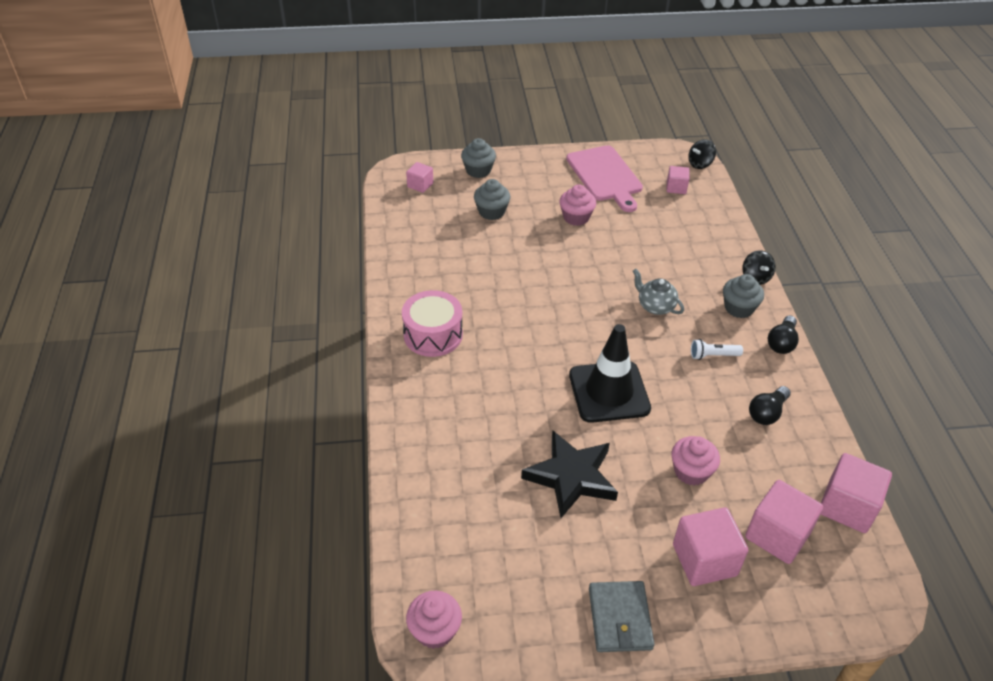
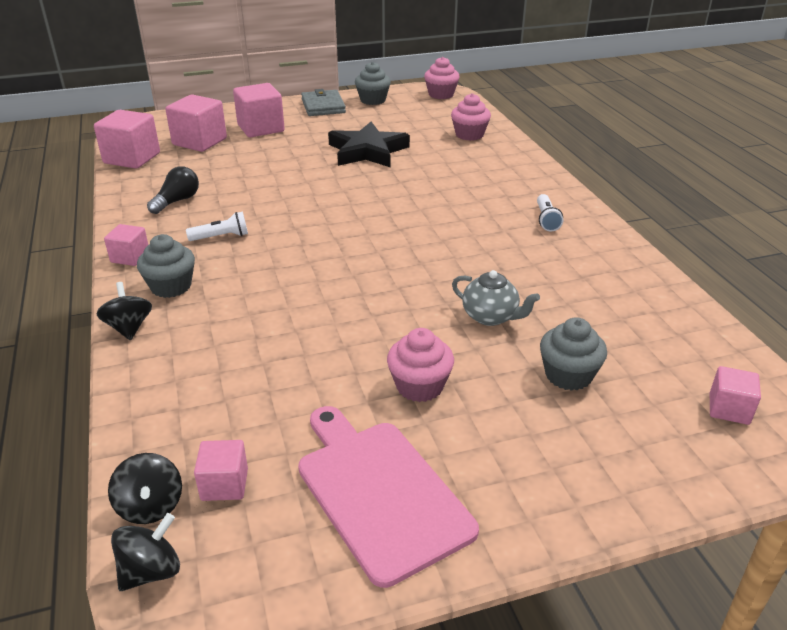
camera: 170 degrees right, 10 degrees down
pink drum [402,290,463,357] -> white flashlight [537,194,563,232]
grey cupcake [461,138,496,178] -> grey cupcake moved to [355,62,391,105]
black traffic cone [569,324,651,423] -> none
grey teapot [633,269,684,315] -> grey teapot moved to [452,270,540,326]
pink cupcake [672,436,720,486] -> pink cupcake moved to [451,93,491,141]
black light bulb [768,315,799,354] -> pink cube [104,224,148,266]
none -> black spinning top [108,453,182,524]

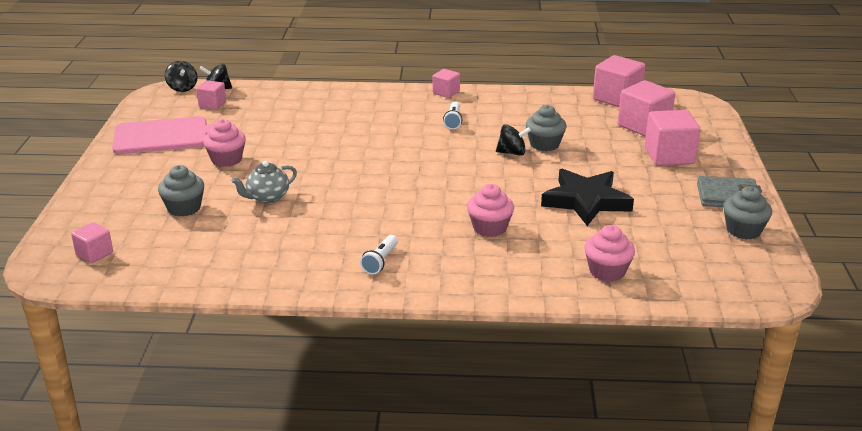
camera: 110 degrees right, 5 degrees down
black spinning top [96,282,152,341] -> black spinning top moved to [496,124,531,156]
grey cupcake [137,234,195,298] -> grey cupcake moved to [526,105,566,151]
black light bulb [147,166,199,214] -> none
pink cupcake [424,57,460,99] -> pink cupcake moved to [467,184,514,237]
white flashlight [537,194,563,232] -> white flashlight turned 90 degrees counterclockwise [360,235,398,275]

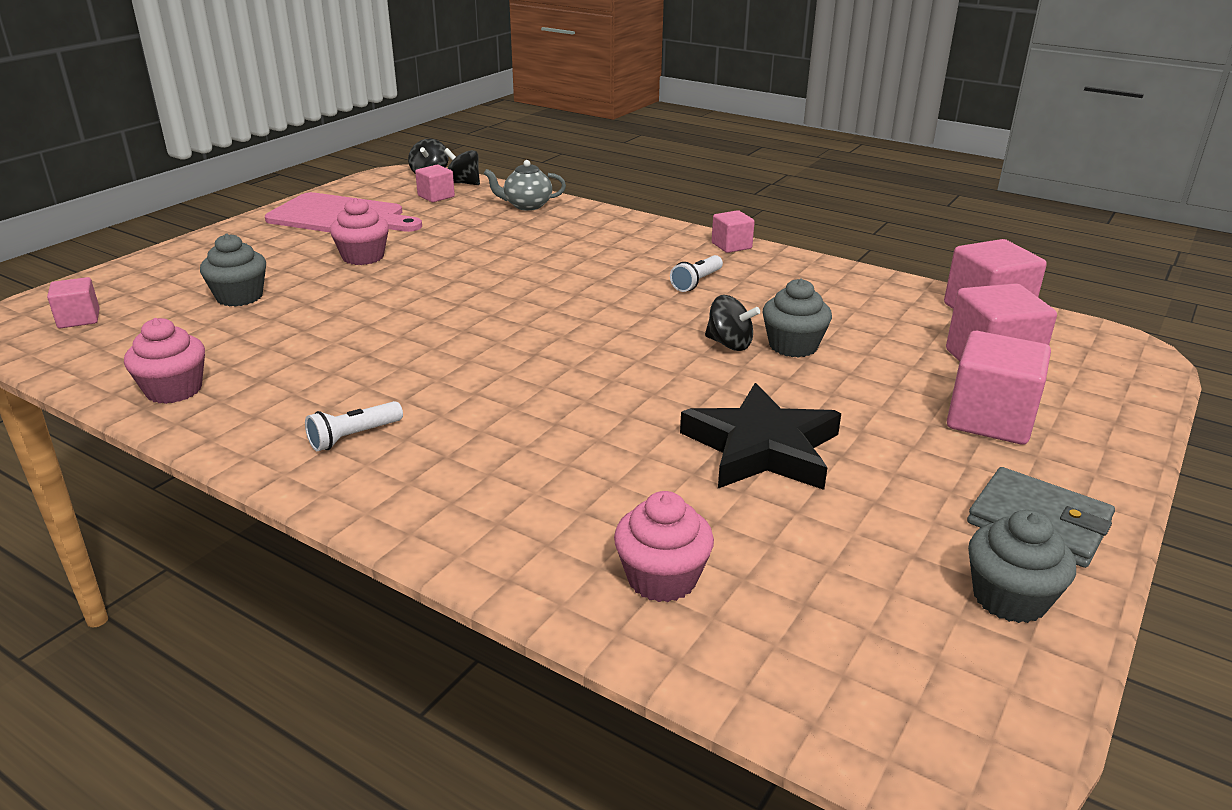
camera: 30 degrees right, 0 degrees up
grey teapot [231,161,297,203] -> grey teapot moved to [484,160,566,211]
pink cupcake [467,184,514,237] -> pink cupcake moved to [124,318,205,404]

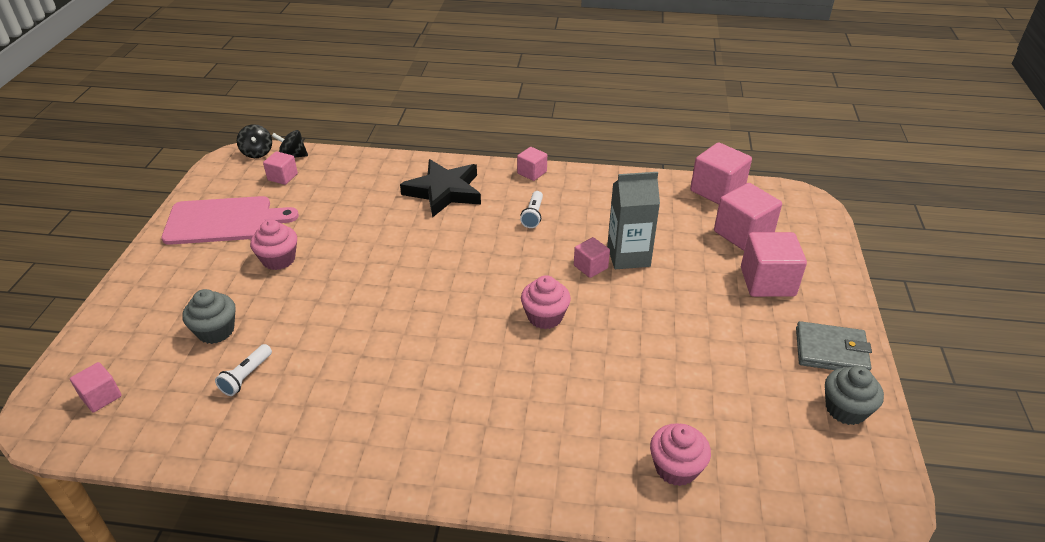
camera: 25 degrees left, 10 degrees up
pink cupcake [124,318,205,404] -> pink cupcake moved to [521,275,571,329]
white flashlight [305,401,403,451] -> white flashlight moved to [215,344,272,396]
grey teapot [484,160,566,211] -> none
black star [680,383,841,490] -> black star moved to [400,159,481,218]
black spinning top [705,295,760,351] -> pink cube [574,237,610,278]
grey cupcake [763,279,832,358] -> grey carton [607,172,660,269]

